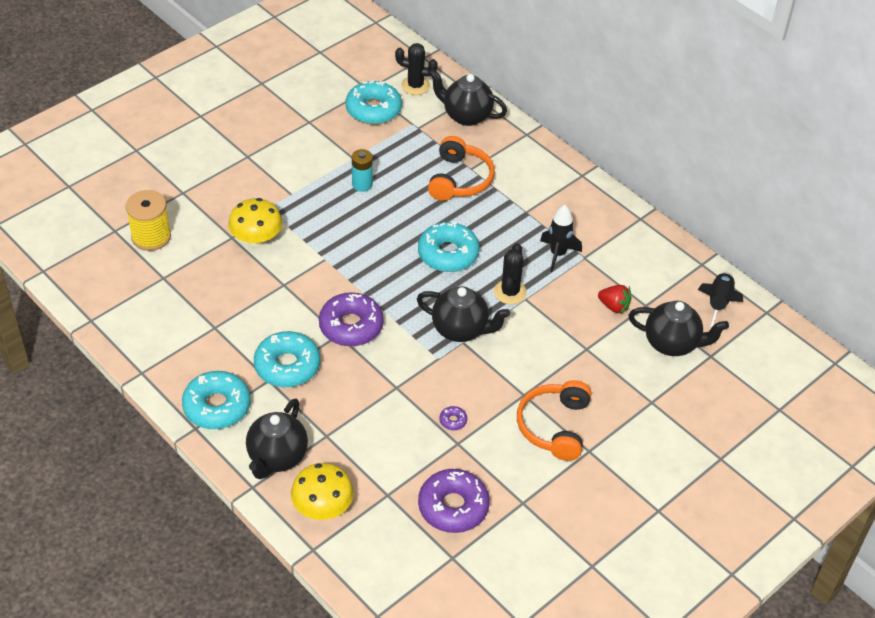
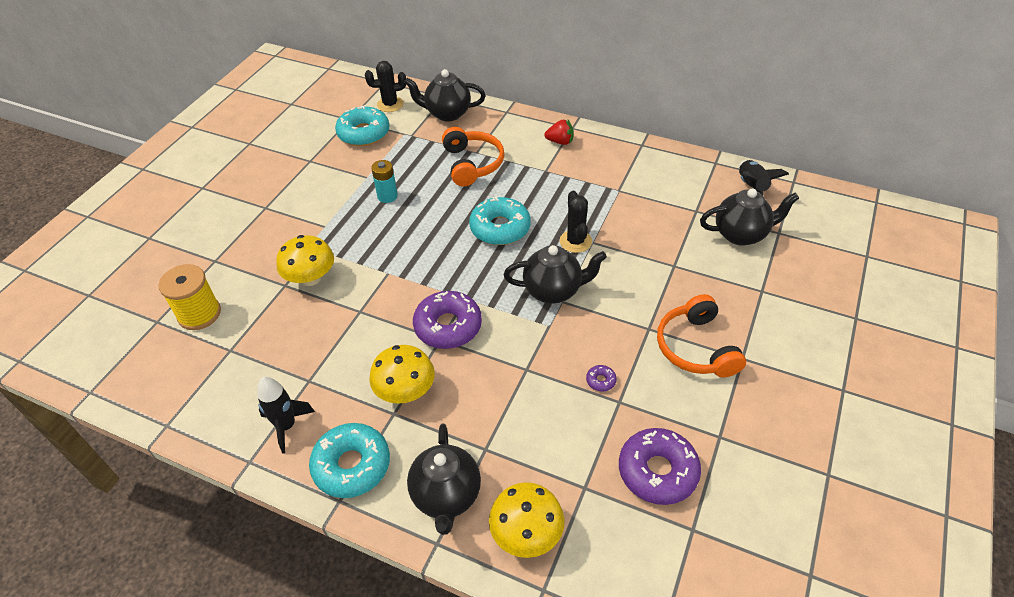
camera: 20 degrees left, 0 degrees up
turquoise donut [254,331,320,387] -> yellow mushroom [369,345,435,404]
black rocket [540,205,582,272] -> black rocket moved to [257,377,315,454]
red strawberry [598,285,632,314] -> red strawberry moved to [544,120,574,145]

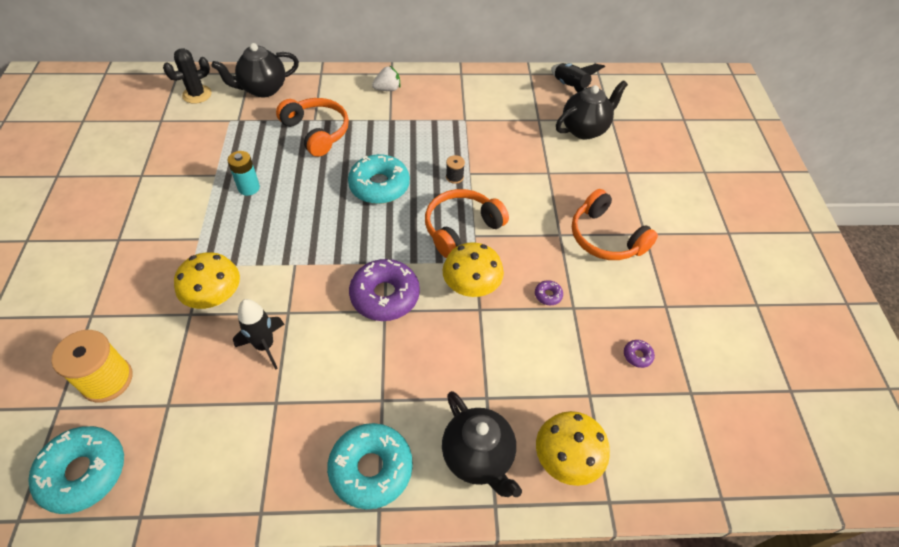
camera: 30 degrees left, 5 degrees up
black rocket [257,377,315,454] -> black rocket moved to [233,299,284,370]
turquoise donut [335,105,390,146] -> turquoise donut moved to [28,426,124,514]
yellow mushroom [369,345,435,404] -> yellow mushroom moved to [443,242,504,297]
black teapot [504,245,607,304] -> orange headphones [425,189,509,258]
red strawberry [544,120,574,145] -> white strawberry [372,65,400,91]
black cactus [560,191,592,253] -> black spool [446,155,465,184]
purple donut [619,428,701,505] -> purple donut [624,340,655,368], size x0.41

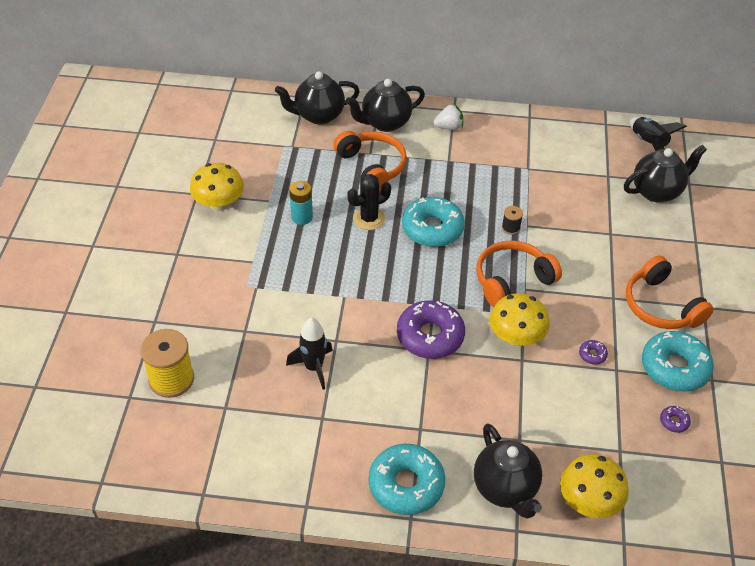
camera: 10 degrees right, 5 degrees down
turquoise donut [28,426,124,514] -> turquoise donut moved to [642,331,714,392]
black cactus [163,48,212,104] -> black cactus moved to [347,174,391,230]
yellow mushroom [174,252,240,309] -> yellow mushroom moved to [190,163,244,211]
none -> black teapot [346,79,425,132]

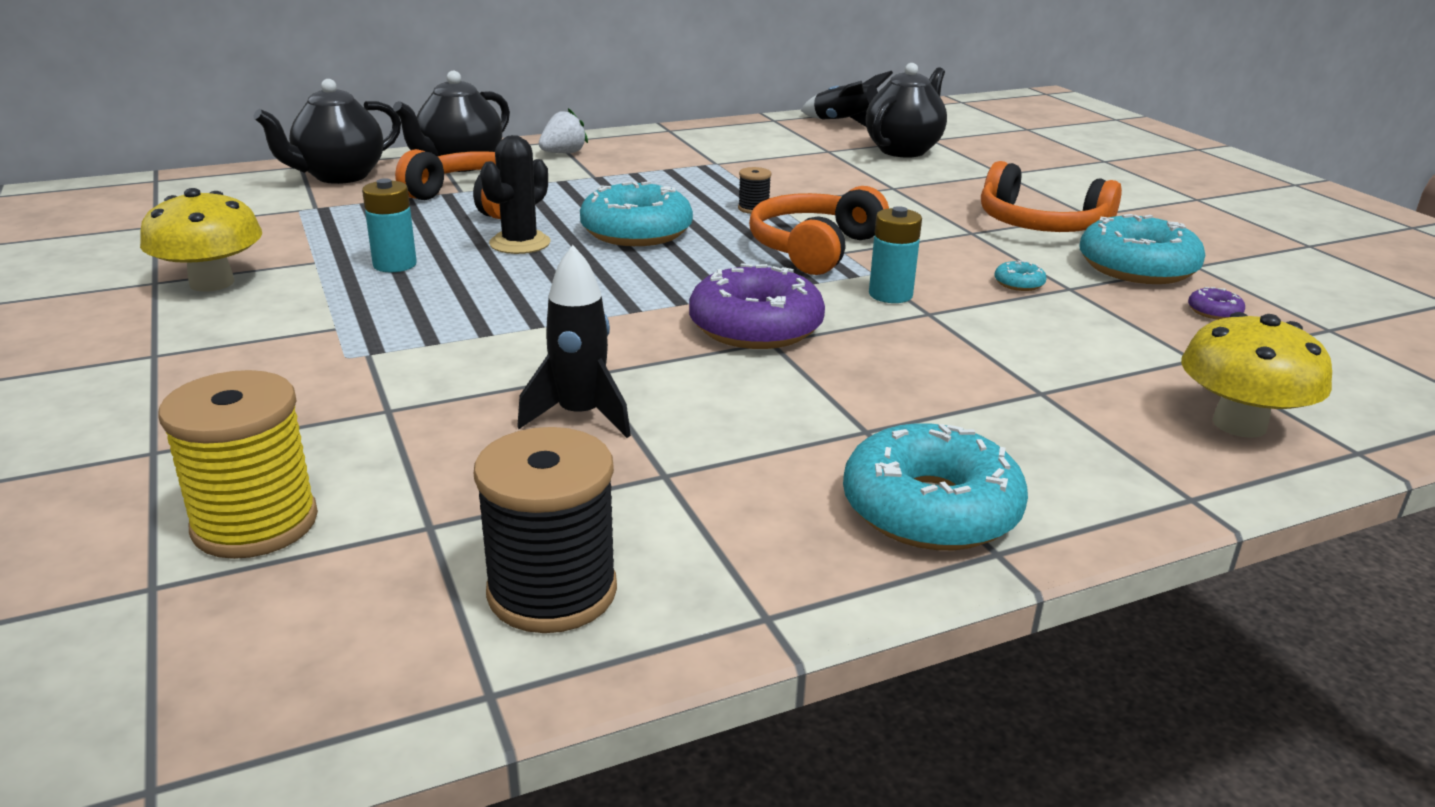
camera: 30 degrees left, 20 degrees down
black teapot [474,423,542,519] -> none
yellow mushroom [490,293,550,346] -> turquoise battery [869,206,922,303]
purple donut [579,340,608,365] -> turquoise donut [994,261,1047,291]
none -> black spool [474,427,617,633]

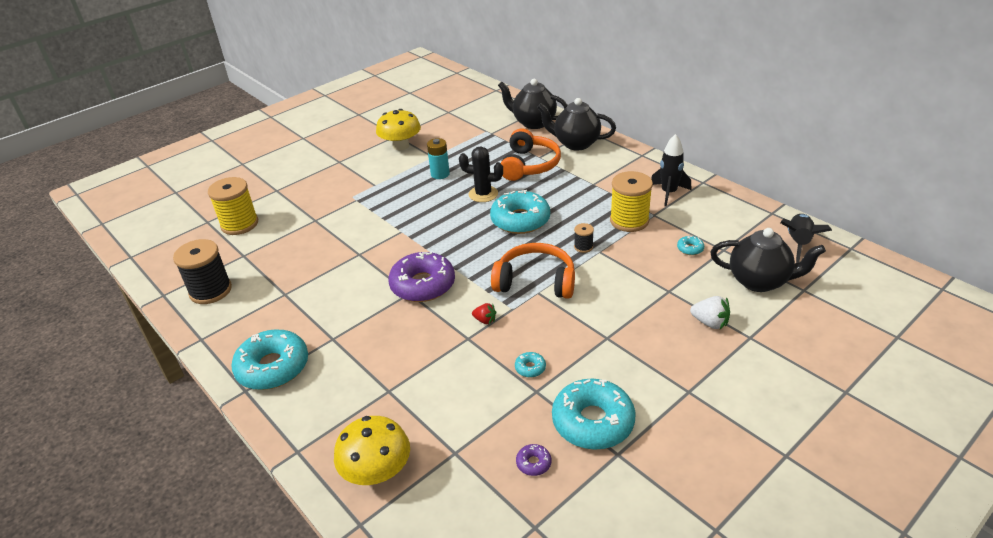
camera: 75 degrees right, 10 degrees up
black rocket [517,245,631,438] -> black rocket moved to [651,134,691,206]
white strawberry [539,108,588,153] -> white strawberry moved to [690,296,730,329]
turquoise battery [869,206,922,303] -> red strawberry [472,303,496,324]
orange headphones [981,161,1122,232] -> none
none -> yellow spool [610,171,653,232]
none -> turquoise donut [677,236,704,255]

